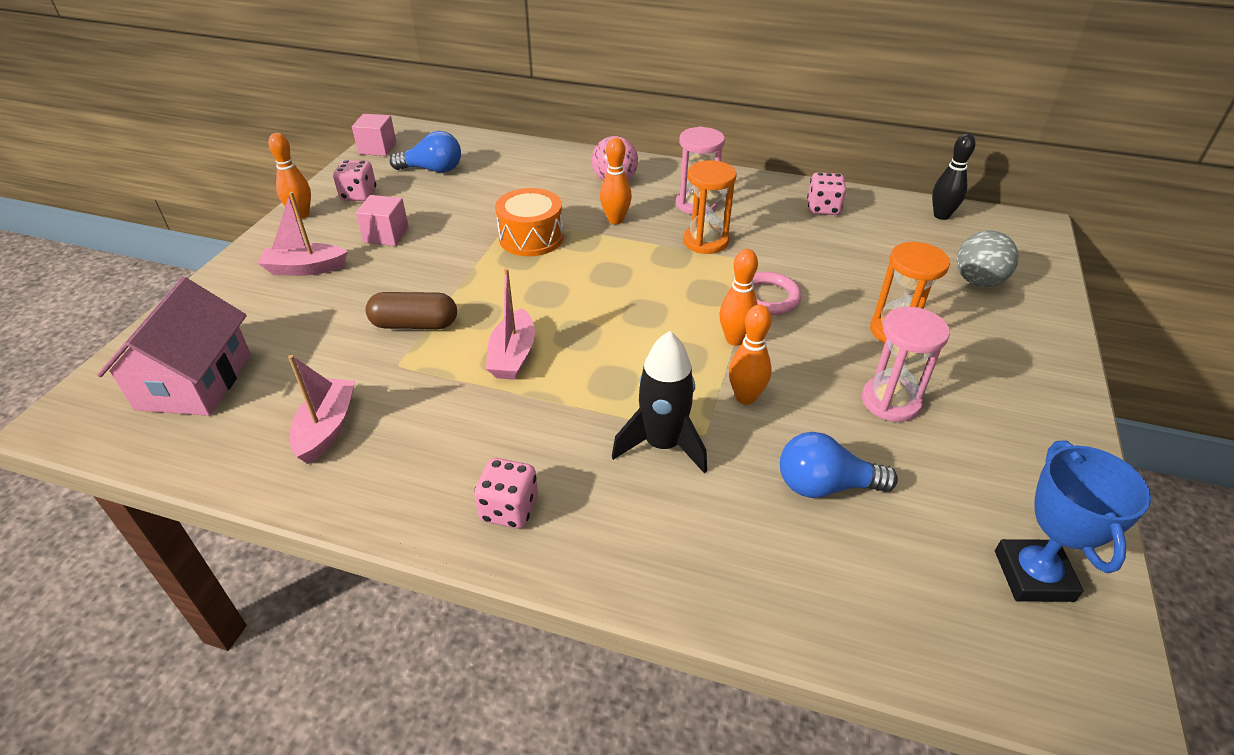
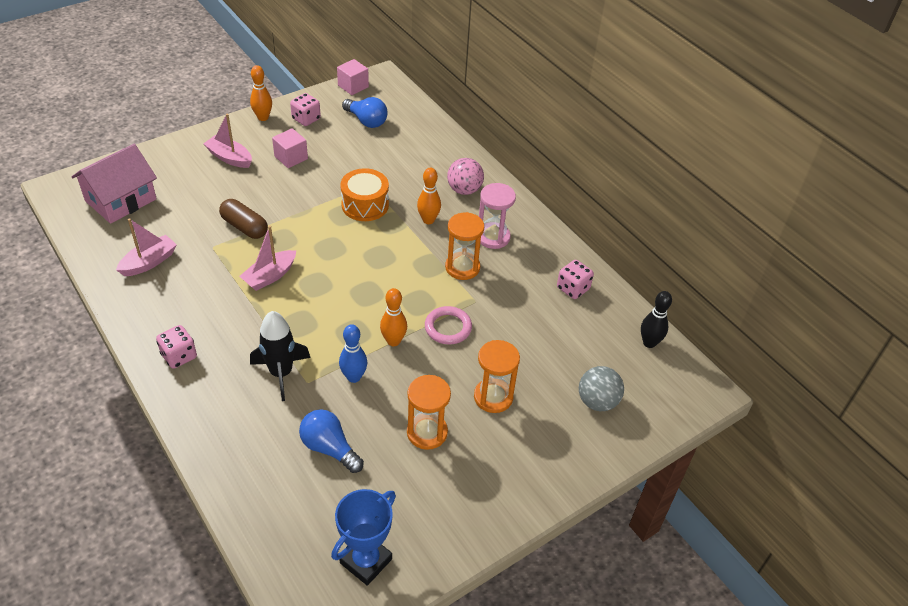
camera: 35 degrees right, 5 degrees up
orange bowling pin [729,305,772,405] -> blue bowling pin [339,324,367,383]
pink hourglass [862,307,950,422] -> orange hourglass [407,375,451,450]

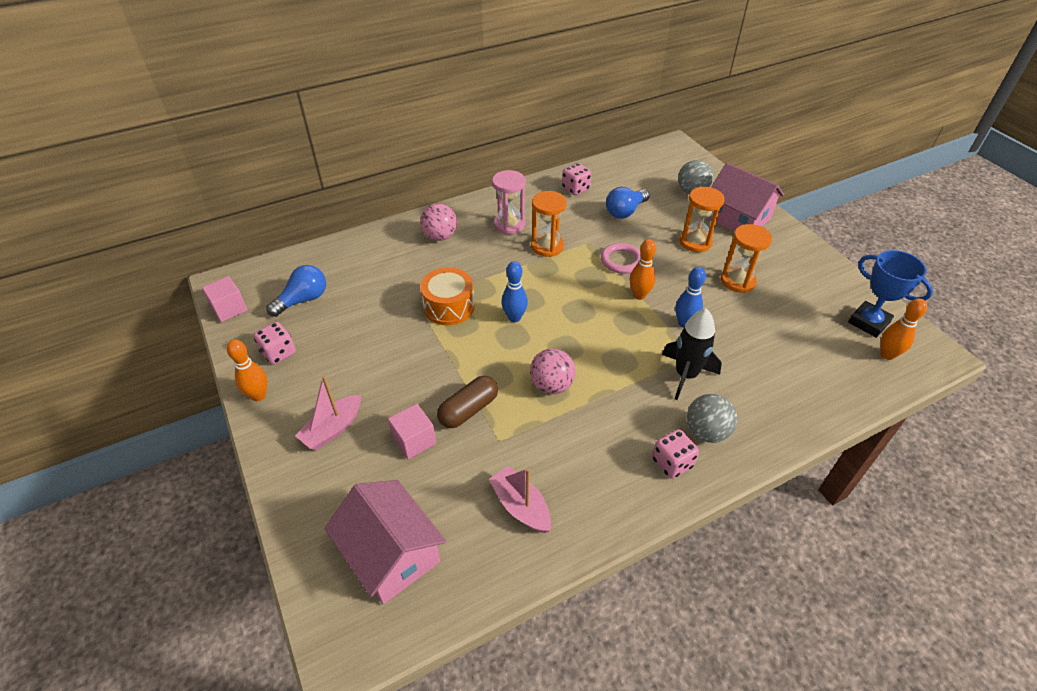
camera: 80 degrees left, 0 degrees up
pink boat [239,226,296,291] -> pink ball [530,348,576,394]
pink cube [272,128,308,168] -> pink cube moved to [388,403,436,459]
blue light bulb [299,409,364,473] -> blue light bulb moved to [606,187,650,219]
orange bowling pin [417,168,441,224] -> orange bowling pin moved to [880,298,927,360]
black bowling pin [641,291,672,348] -> none
none -> blue bowling pin [501,261,528,322]
none -> grey ball [687,394,737,443]
none -> pink house [707,163,784,232]

